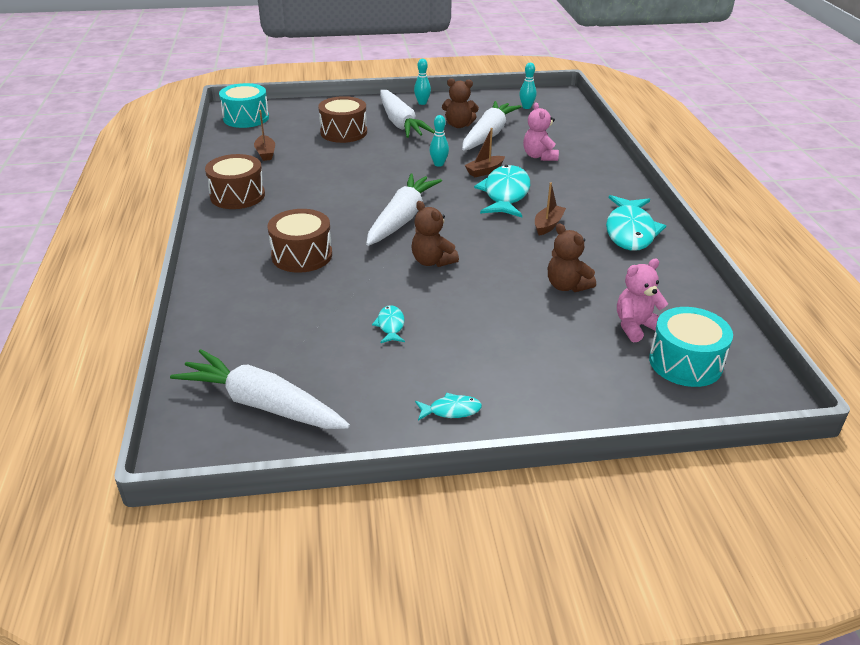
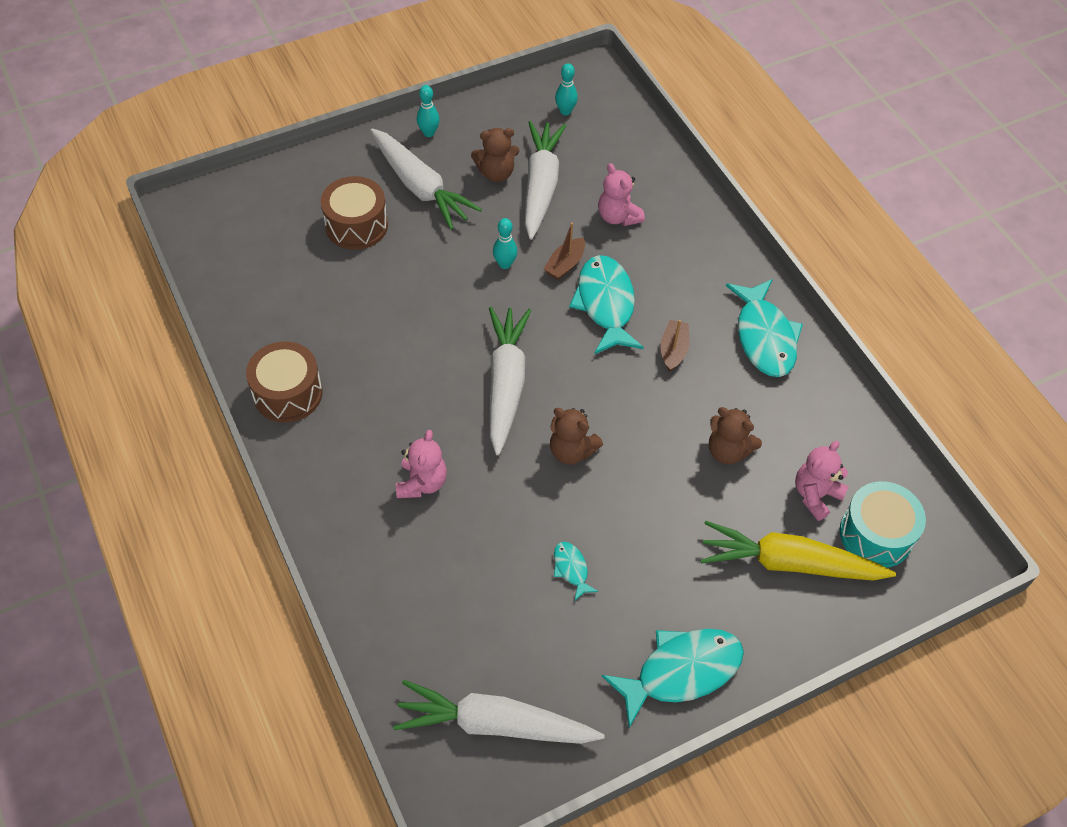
camera: 20 degrees left, 20 degrees up
turquoise drum [219,83,269,128] -> none
brown boat [254,110,275,161] -> none
brown drum [268,209,332,273] -> pink teddy bear [396,430,447,498]
turquoise fish [415,393,482,421] -> turquoise fish [602,629,744,728], size x2.14
none -> yellow carrot [701,521,896,581]

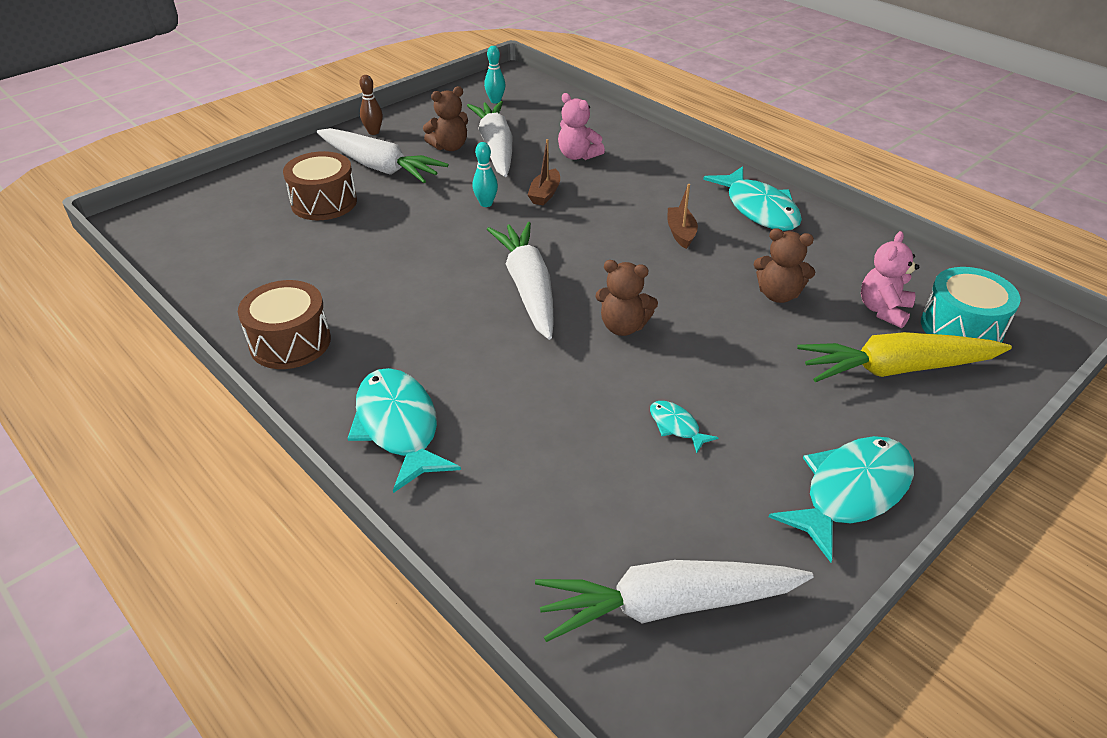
camera: 15 degrees left, 15 degrees down
pink teddy bear [396,430,447,498] -> none
turquoise bowling pin [417,85,440,137] -> brown bowling pin [359,75,383,135]
turquoise fish [569,255,644,354] -> turquoise fish moved to [347,368,461,493]

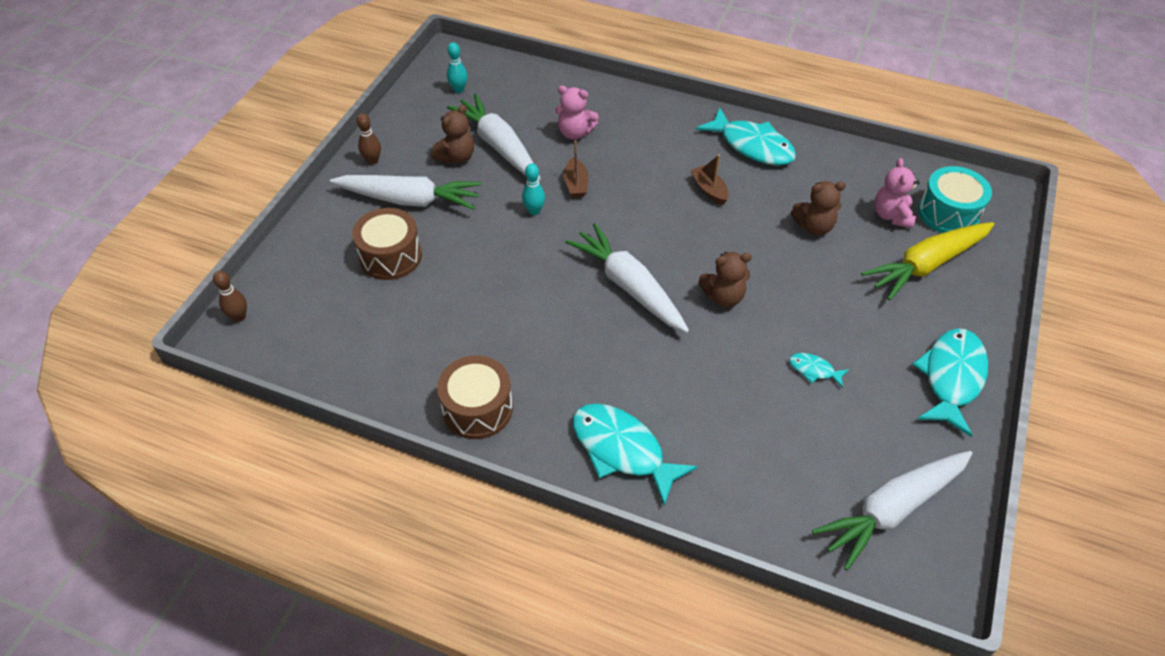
camera: 25 degrees left, 10 degrees up
none -> brown bowling pin [213,271,247,322]

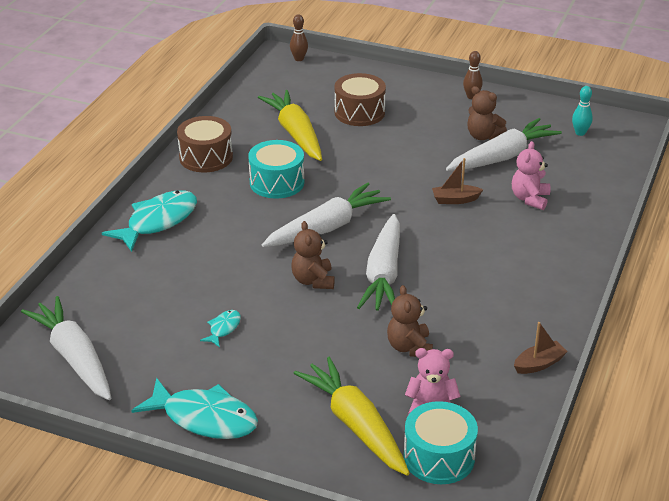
camera: 90 degrees right, 15 degrees down
white carrot [330,175,482,210] -> white carrot moved to [357,214,400,311]
turquoise bowling pin [522,164,545,215] -> none
brown boat [691,154,729,205] -> brown boat moved to [514,322,568,374]
turquoise fish [696,107,796,165] -> none
none -> turquoise drum [248,140,304,199]
none -> yellow carrot [258,90,322,161]

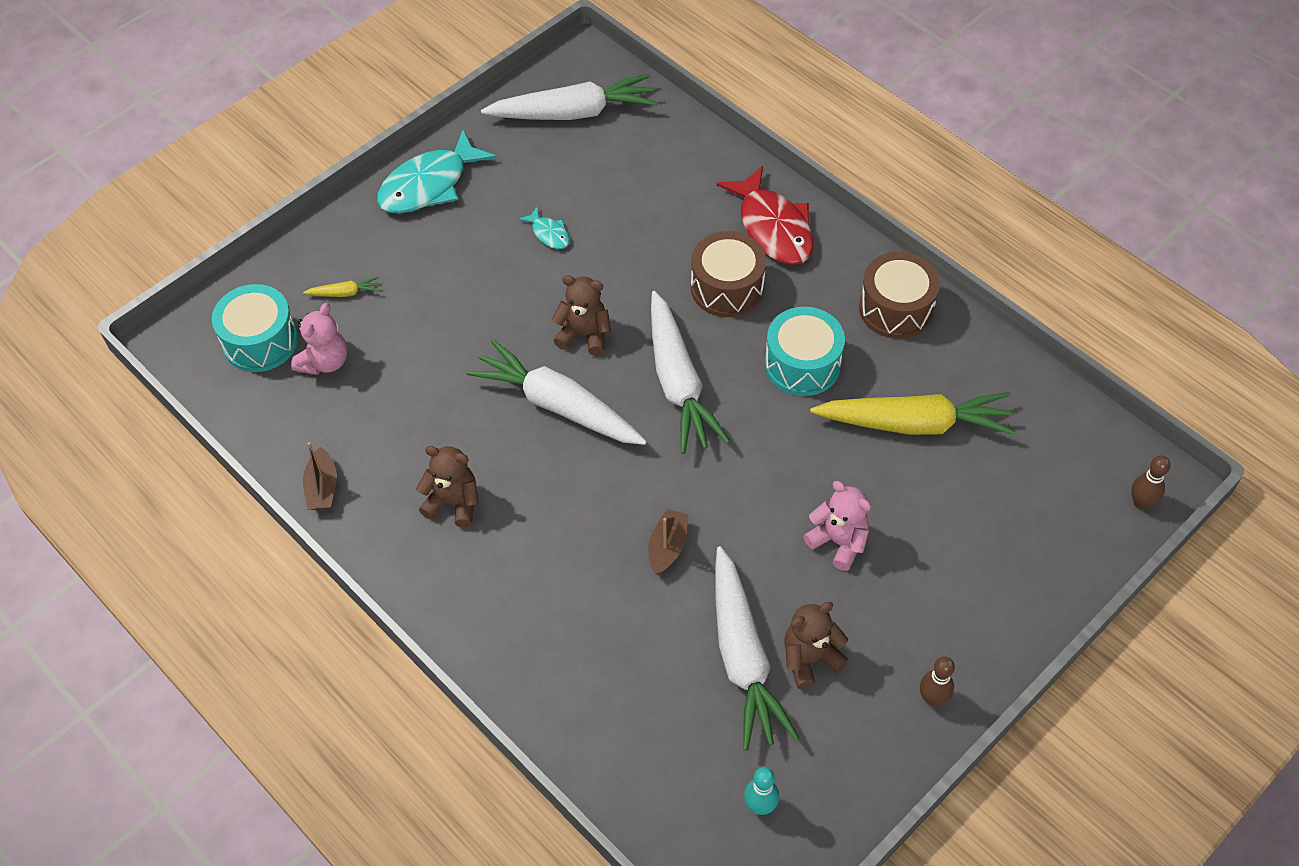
camera: 115 degrees right, 20 degrees up
turquoise fish [102,190,197,252] -> red fish [717,166,814,265]
yellow carrot [294,357,410,476] -> yellow carrot [303,277,380,297], size x0.40
brown drum [335,73,386,126] -> brown drum moved to [691,231,766,317]
brown teddy bear [387,285,433,357] -> brown teddy bear moved to [416,446,479,528]
pink teddy bear [512,141,551,210] -> pink teddy bear moved to [803,481,871,571]

